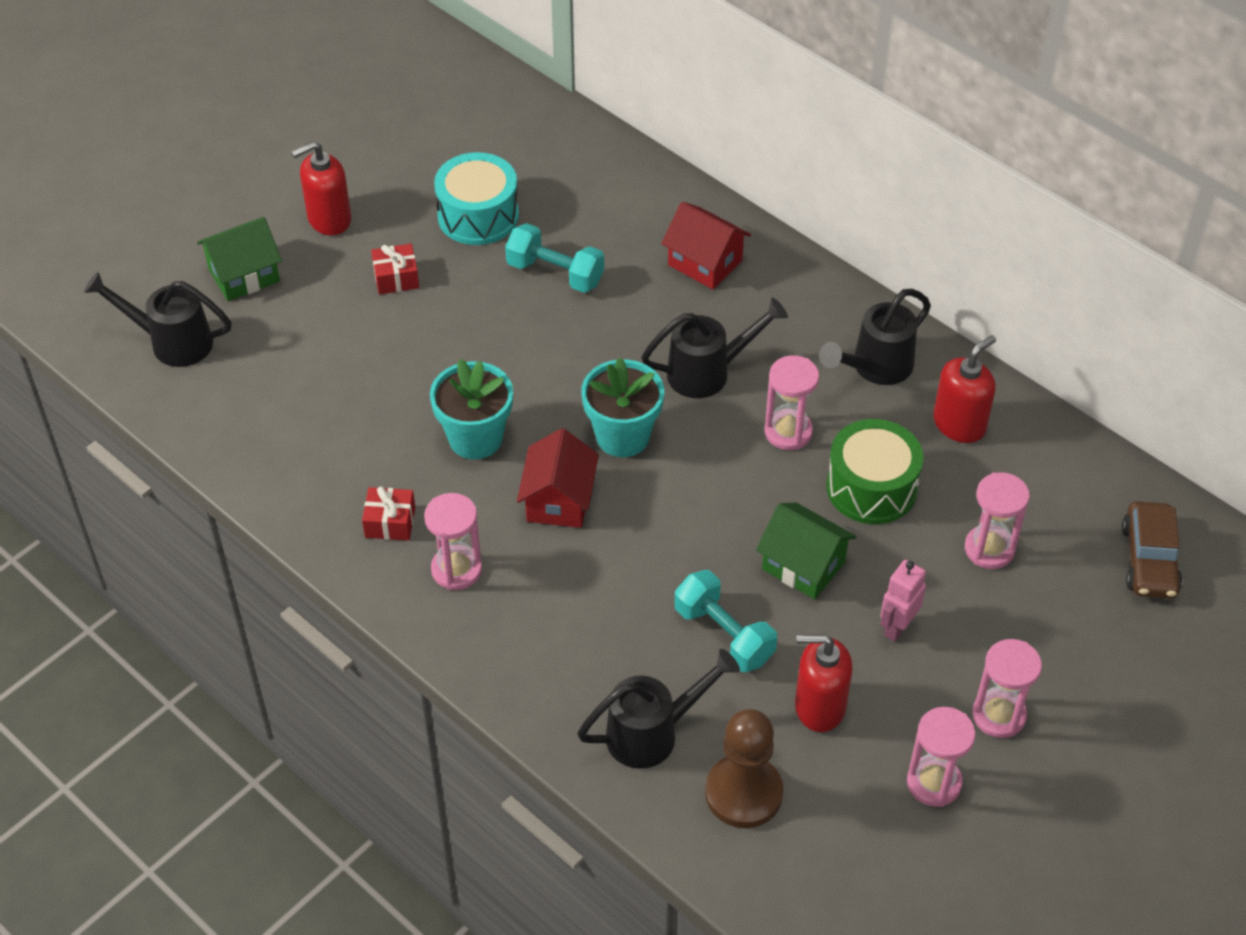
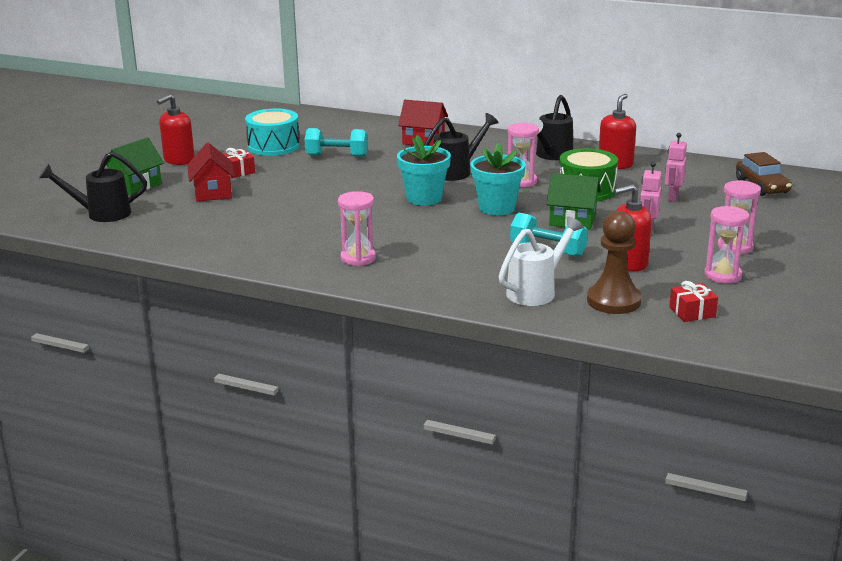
camera: 20 degrees left, 25 degrees down
red gift [362,486,415,541] -> red gift moved to [669,281,718,322]
turquoise flower pot [430,359,513,459] -> turquoise flower pot moved to [470,143,526,215]
red house [517,428,599,528] -> red house moved to [187,143,235,201]
black watering can [577,649,740,769] -> white watering can [499,216,584,306]
pink hourglass [965,472,1030,569] -> pink robot [665,133,687,202]

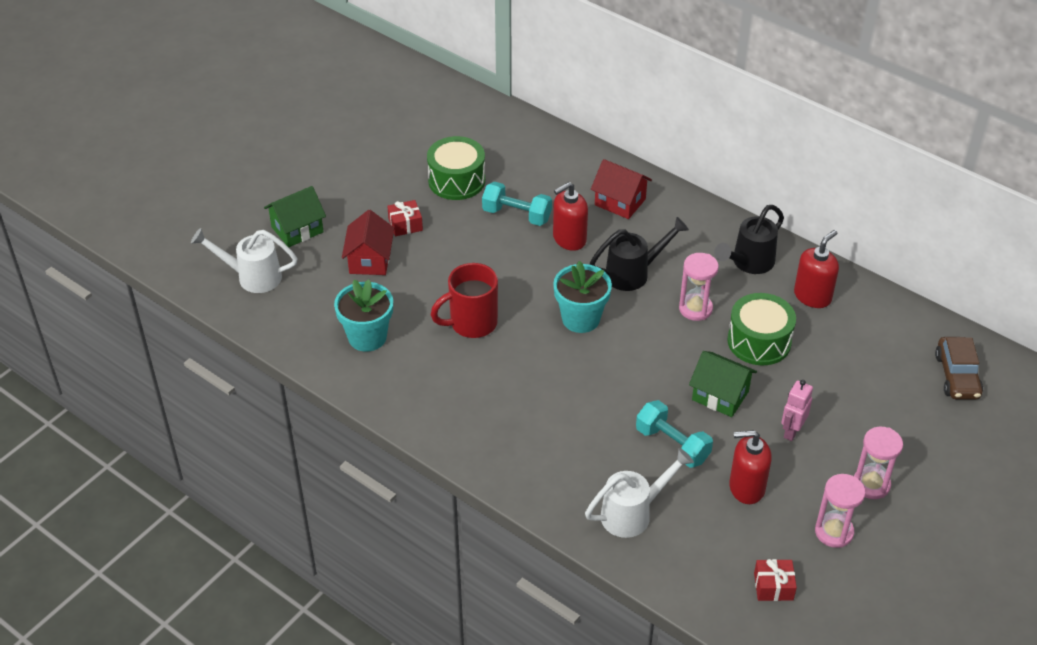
camera: 15 degrees right, 20 degrees up
black watering can [39,152,147,222] -> white watering can [191,228,298,293]
red soap dispenser [157,94,195,165] -> red soap dispenser moved to [553,182,588,251]
turquoise drum [245,108,300,156] -> green drum [427,136,485,200]
pink hourglass [338,191,376,266] -> none
turquoise flower pot [470,143,526,215] -> turquoise flower pot moved to [334,279,393,352]
brown pawn [587,211,642,314] -> none
pink robot [665,133,687,202] -> none
none -> red mug [431,263,498,338]

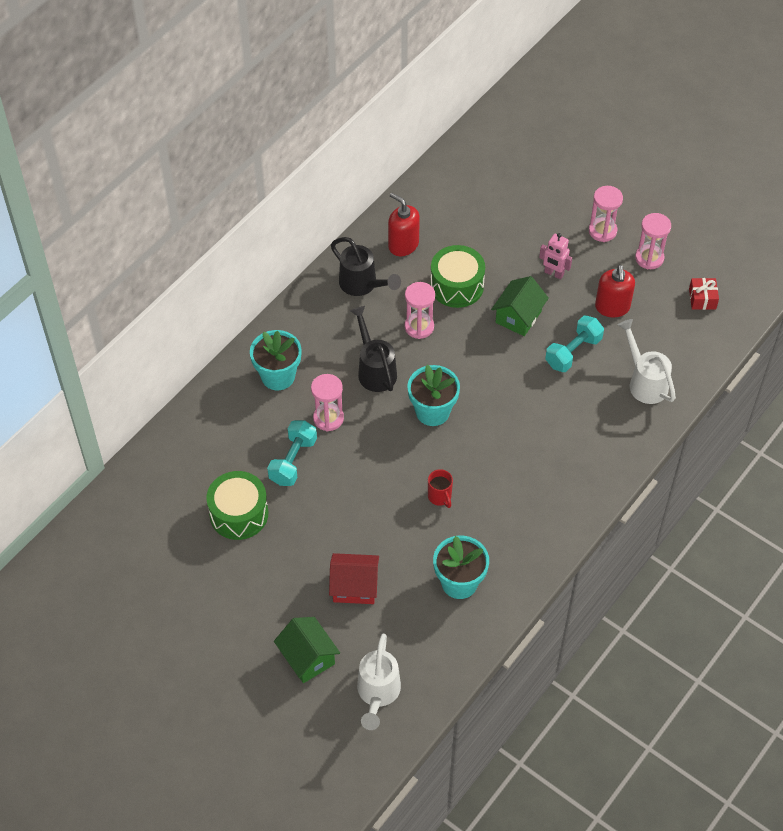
camera: 90 degrees left, 10 degrees up
red gift [387,200,423,237] -> none
red mug [431,263,498,338] -> red mug [428,469,453,508], size x0.55
red soap dispenser [553,182,588,251] -> pink hourglass [311,374,344,431]
red house [591,159,652,219] -> turquoise flower pot [250,330,302,390]
brown car [935,337,983,399] -> none

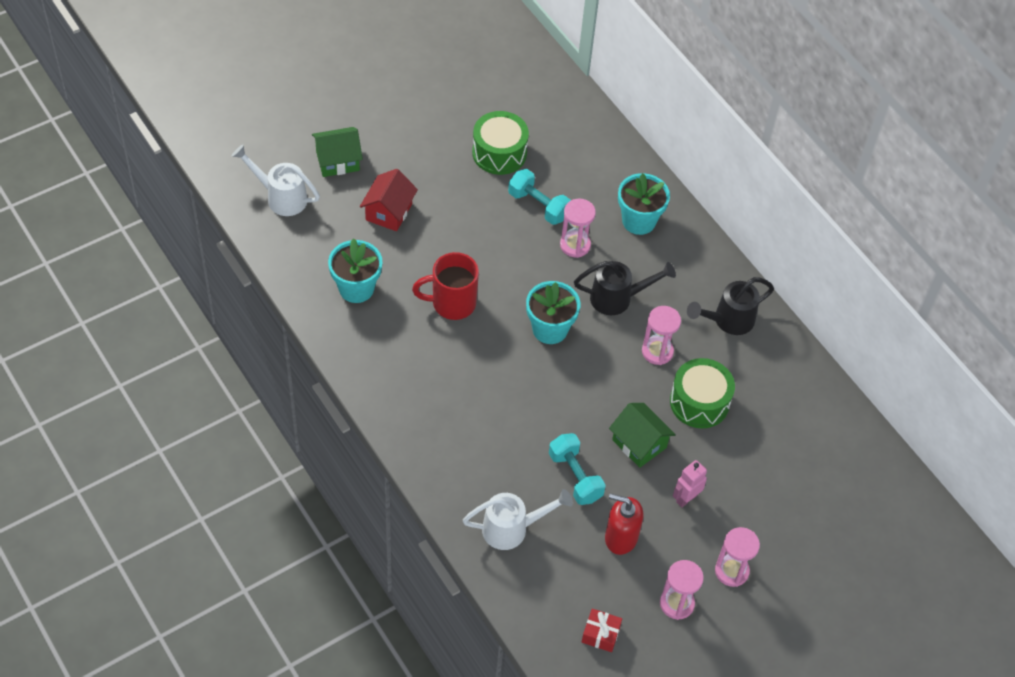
camera: 105 degrees right, 0 degrees up
red soap dispenser [388,193,420,256] -> none
red mug [428,469,453,508] -> red mug [412,252,479,320], size x1.82

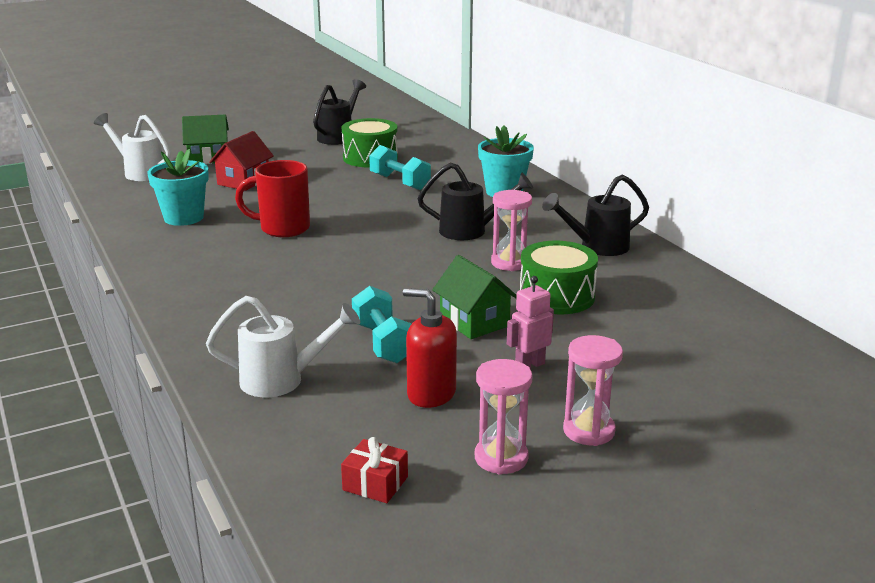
camera: 10 degrees right, 30 degrees down
turquoise flower pot [526,281,580,344] -> none
pink hourglass [560,199,596,258] -> none
none -> black watering can [313,79,366,145]

